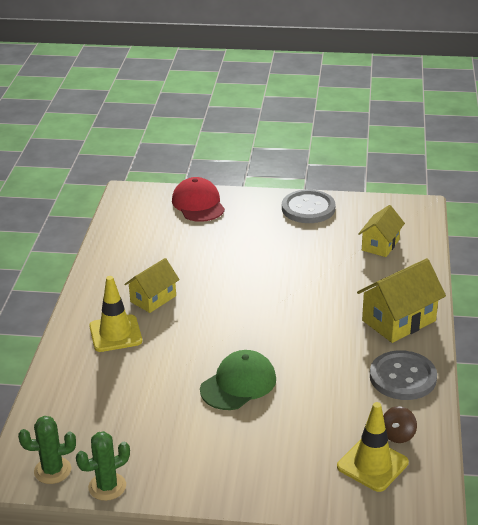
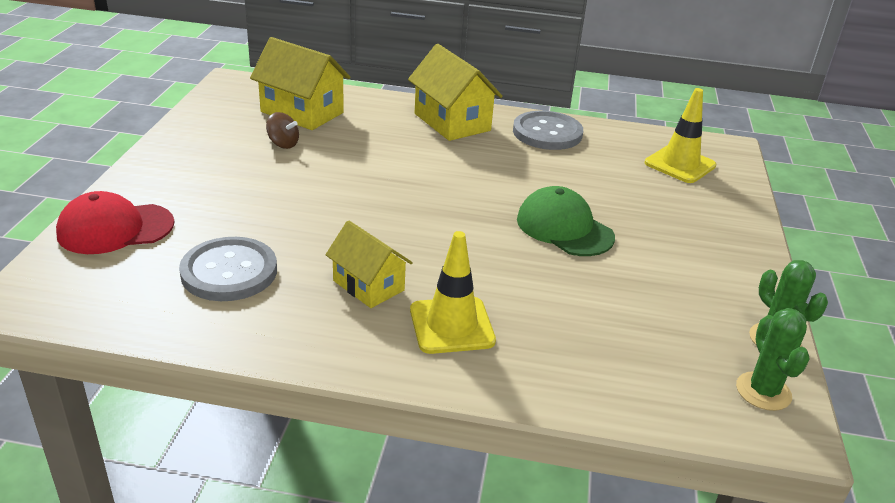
camera: 90 degrees left, 0 degrees up
grey button [282,190,335,223] -> grey button moved to [179,237,277,301]
yellow house [358,205,405,257] -> yellow house [250,37,351,130], size x1.54
brown spinning top [383,406,417,443] -> brown spinning top moved to [266,112,299,149]

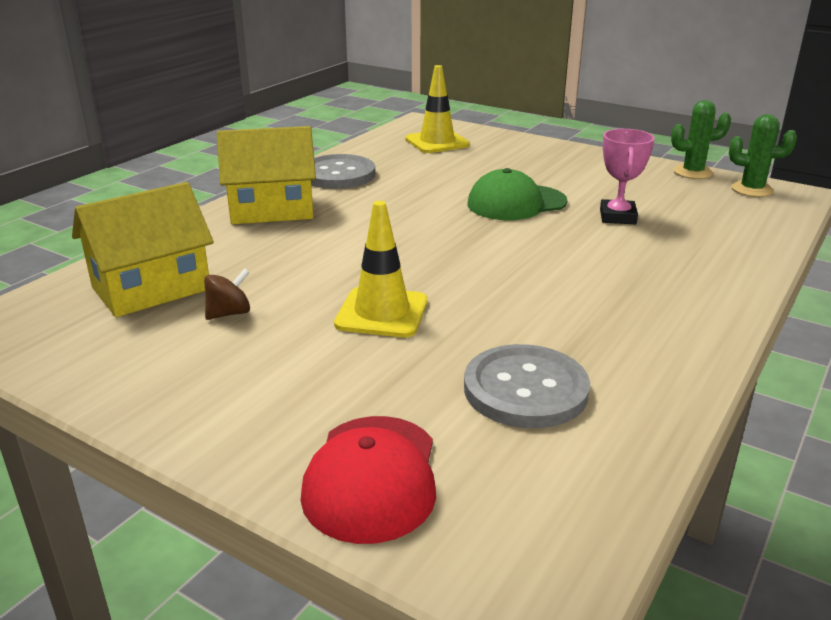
camera: 65 degrees left, 5 degrees down
yellow house [325,220,413,308] -> none
yellow traffic cone [410,231,496,354] -> yellow traffic cone moved to [334,201,428,337]
none -> pink trophy [600,129,655,224]

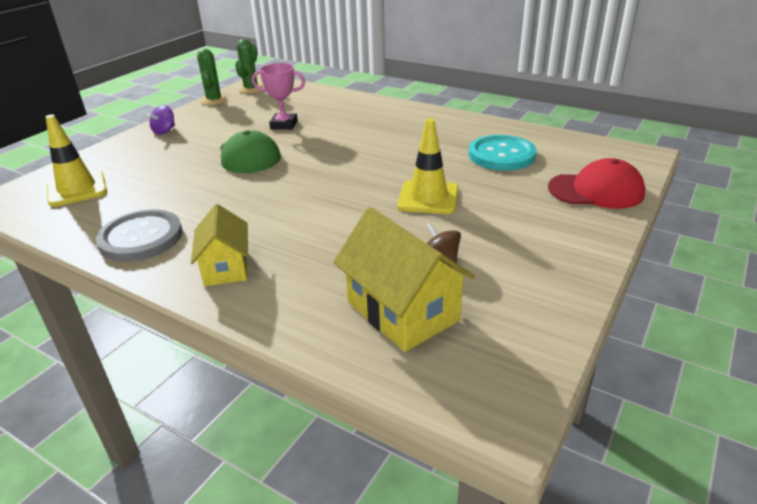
camera: 90 degrees left, 5 degrees up
yellow house [217,126,316,224] -> yellow house [191,204,248,286], size x0.65
grey button [464,344,590,428] -> turquoise button [469,135,536,171]
none -> purple spinning top [148,105,175,135]

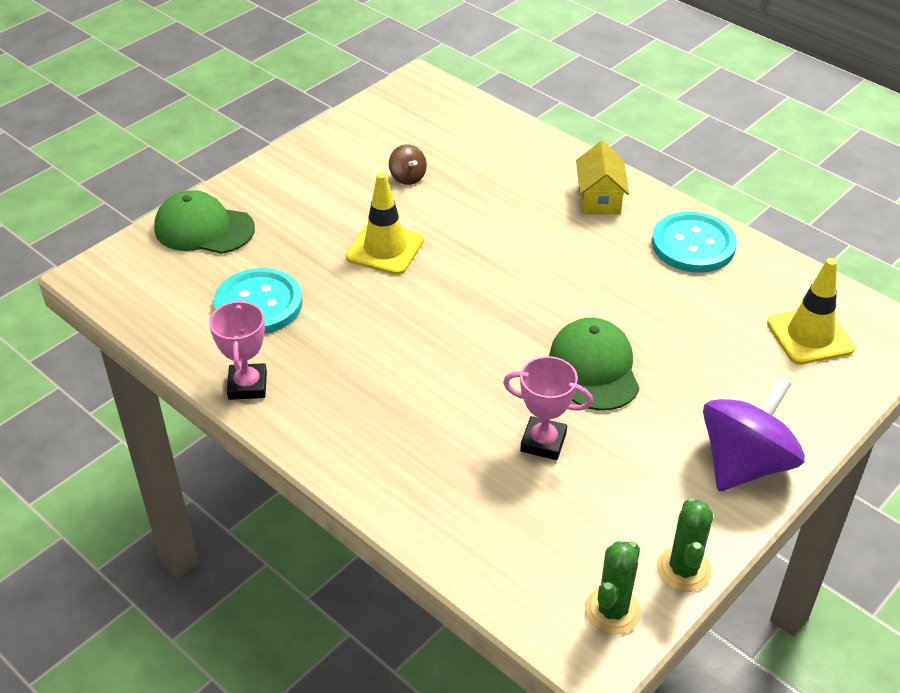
camera: 170 degrees left, 10 degrees up
grey button [96,210,183,262] -> turquoise button [652,212,737,273]
purple spinning top [148,105,175,135] -> purple spinning top [703,377,805,491], size x2.17
yellow house [333,207,475,352] -> none
red cap [548,158,645,209] -> green cap [154,190,255,254]
none -> pink trophy [209,299,267,400]

